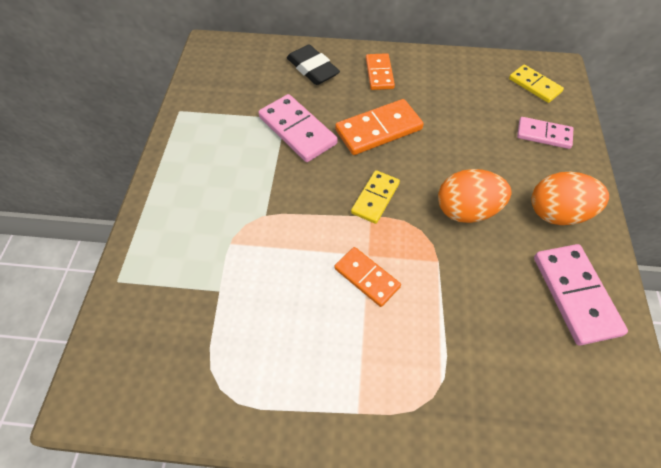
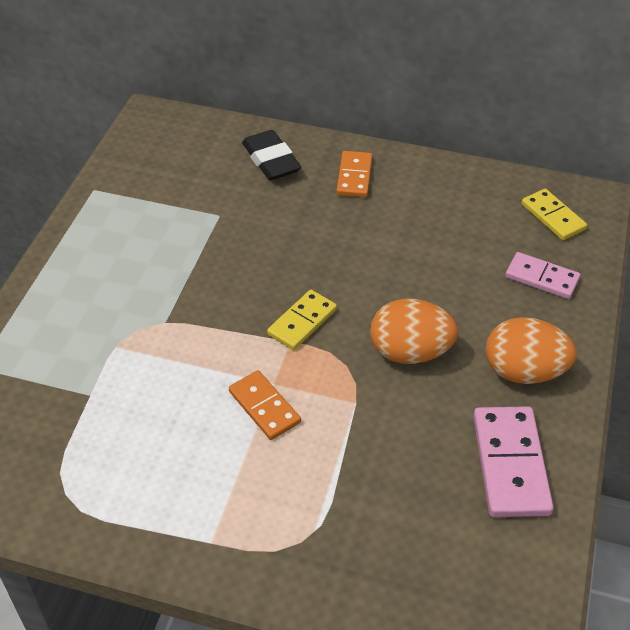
camera: 10 degrees right, 10 degrees down
pink domino [258,94,338,162] -> none
orange domino [335,99,424,155] -> none

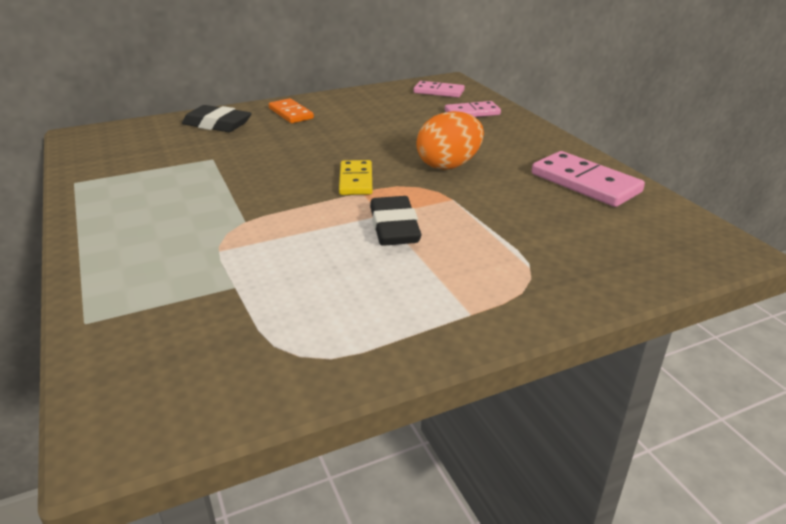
camera: 40 degrees left, 15 degrees down
orange domino [229,370,301,440] -> black eraser [370,196,422,246]
orange egg [486,317,577,384] -> none
yellow domino [522,189,587,240] -> pink domino [414,81,465,97]

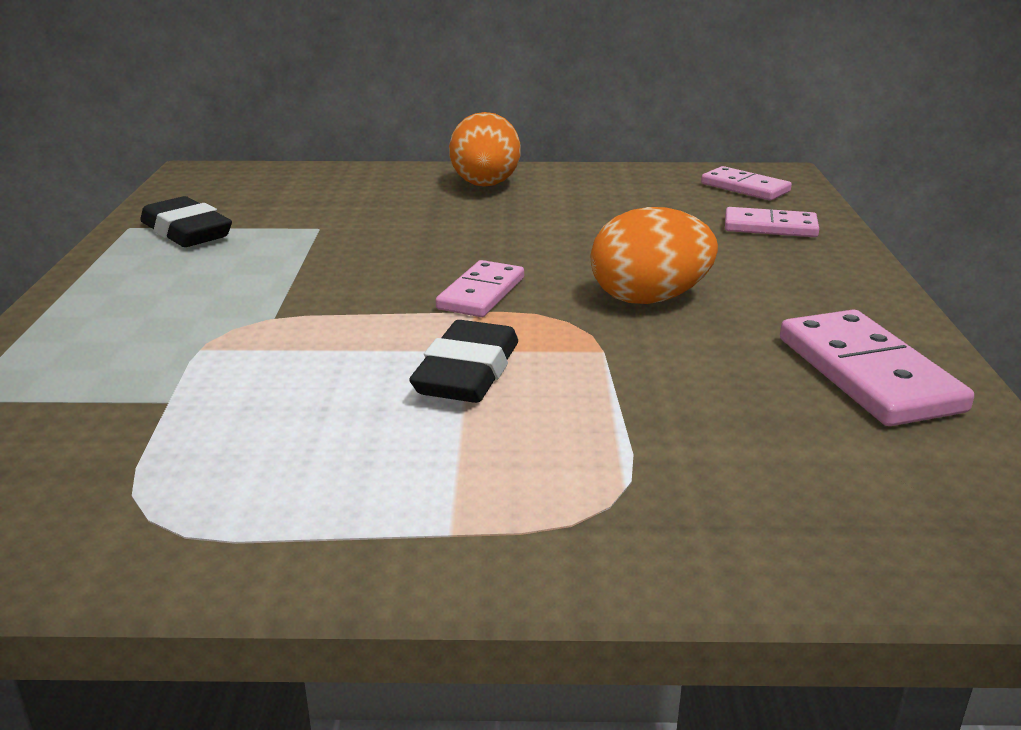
camera: 25 degrees right, 5 degrees down
black eraser [182,105,252,132] -> black eraser moved to [140,196,232,247]
orange domino [269,98,314,123] -> orange egg [449,112,520,187]
yellow domino [339,160,372,195] -> pink domino [436,260,524,317]

